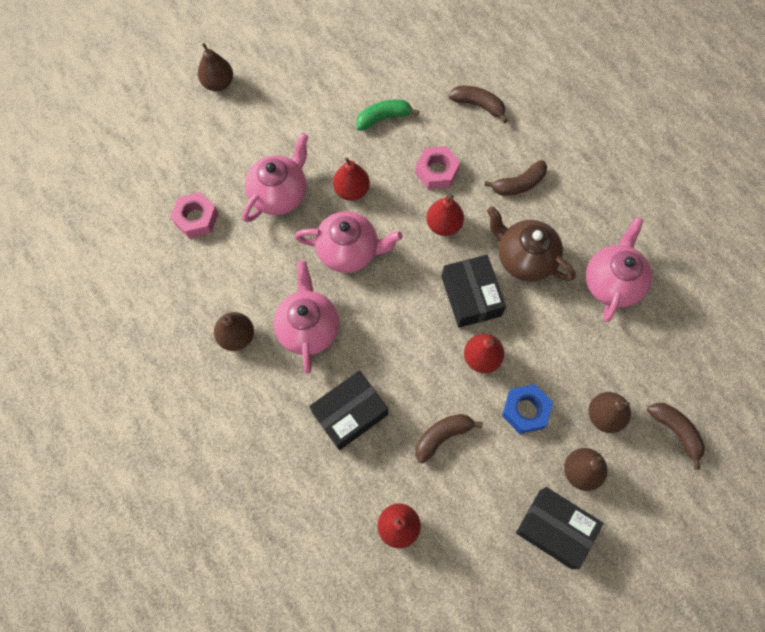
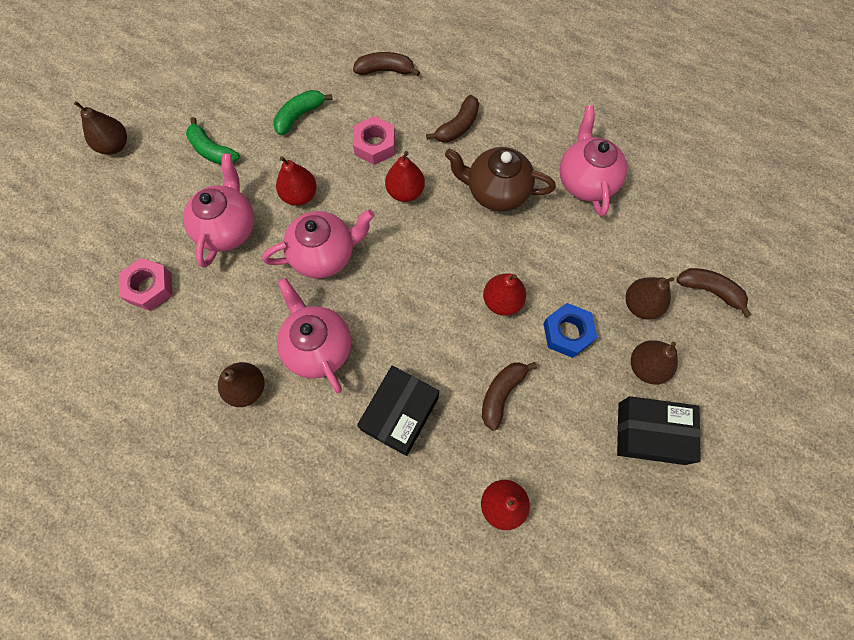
camera: 25 degrees left, 0 degrees up
black box [442,255,506,328] -> none
none -> green banana [186,117,240,165]

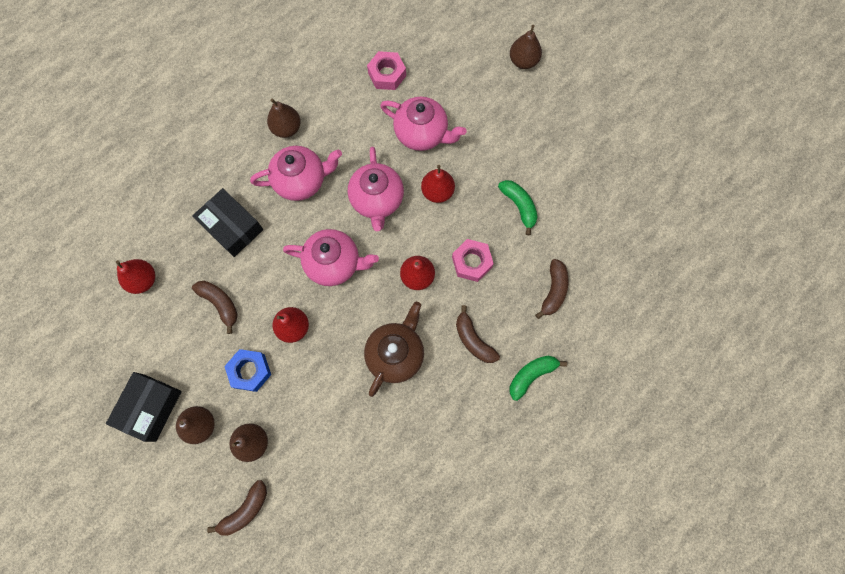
camera: 105 degrees right, 5 degrees up
green banana [186,117,240,165] -> green banana moved to [510,356,567,401]
pink teapot [560,105,627,216] -> pink teapot moved to [283,229,379,286]

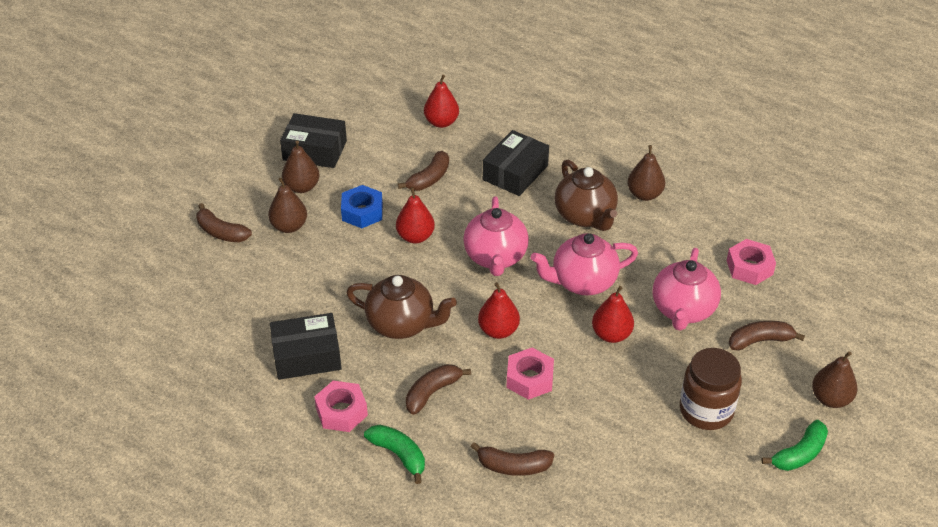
camera: 80 degrees right, 30 degrees down
pink teapot [250,146,342,201] -> brown teapot [555,160,618,231]
green banana [498,180,538,235] -> green banana moved to [762,420,828,471]
none -> black box [270,313,342,380]
none -> pink nut [314,381,368,432]
none -> brown jar [680,348,742,430]
none -> brown banana [729,321,805,351]

